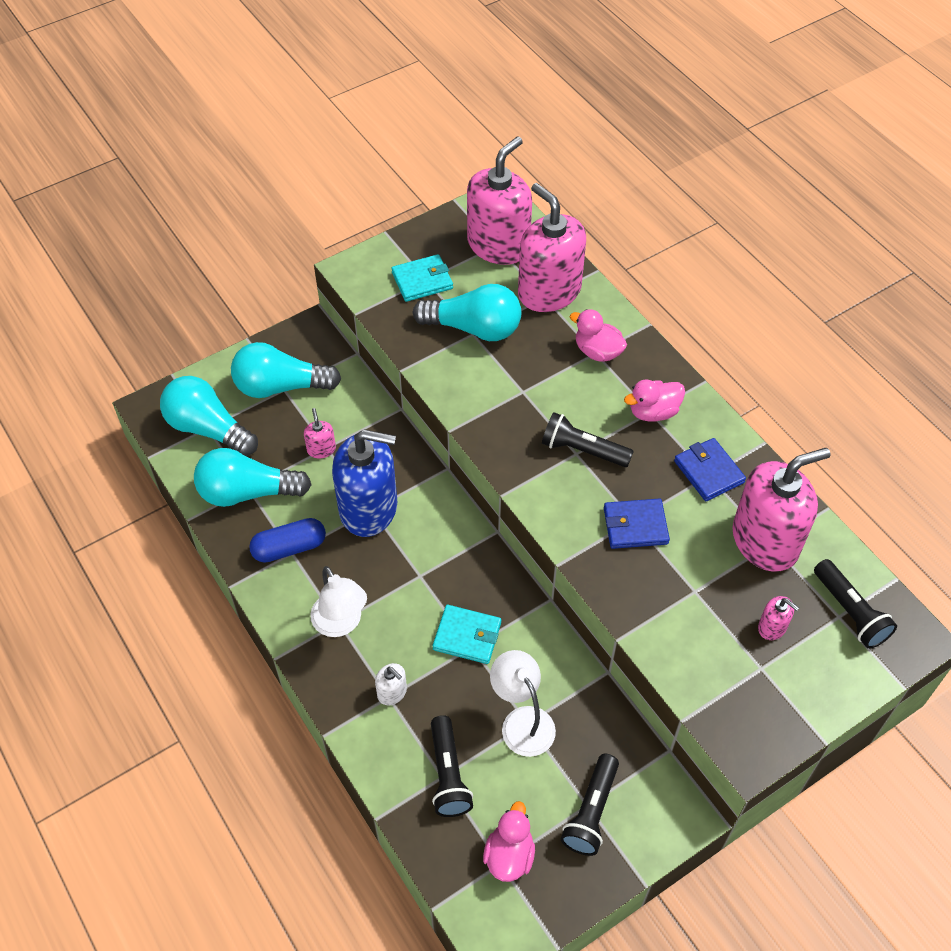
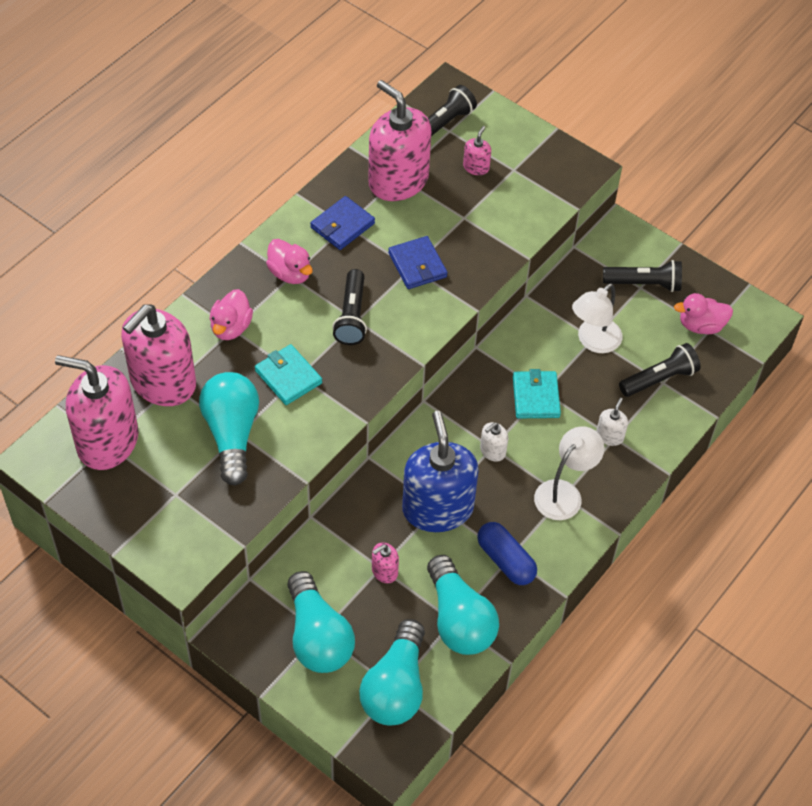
camera: 110 degrees left, 0 degrees up
turquoise wallet [392,254,453,302] -> turquoise wallet moved to [255,344,322,405]
none -> white soap dispenser [480,422,508,462]

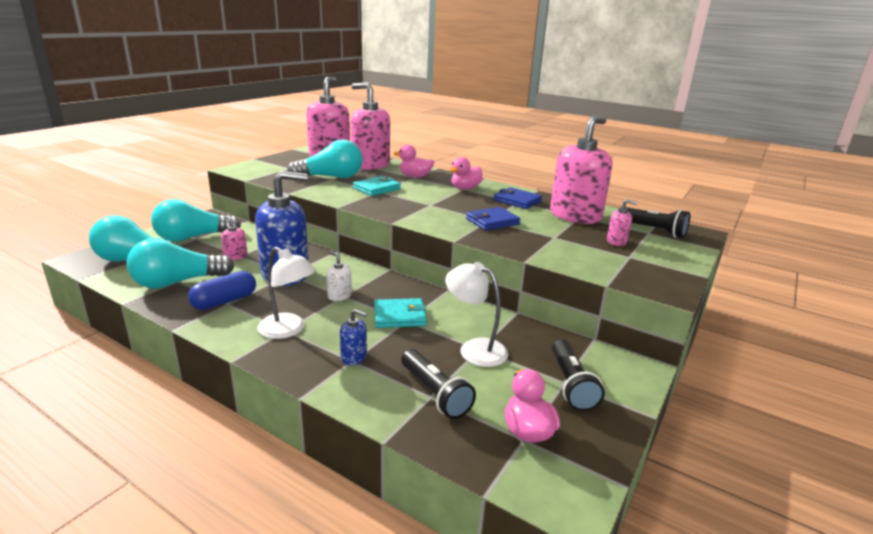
camera: 85 degrees right, 30 degrees down
black flashlight [332,269,367,345] -> none
white soap dispenser [596,398,628,446] -> blue soap dispenser [340,309,367,365]

